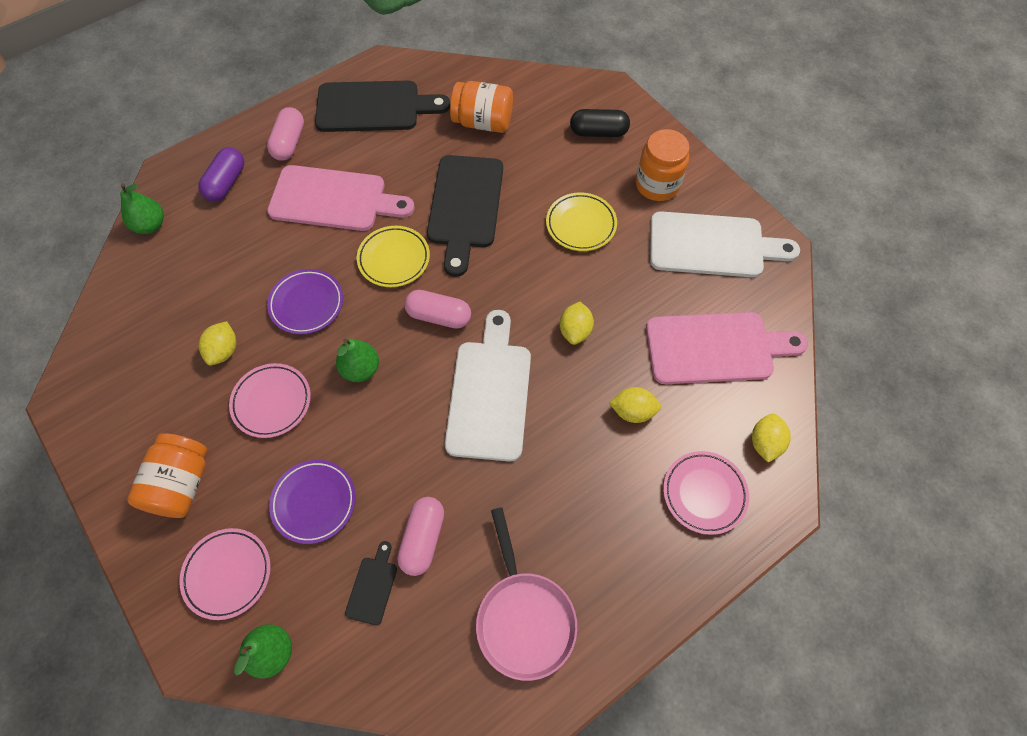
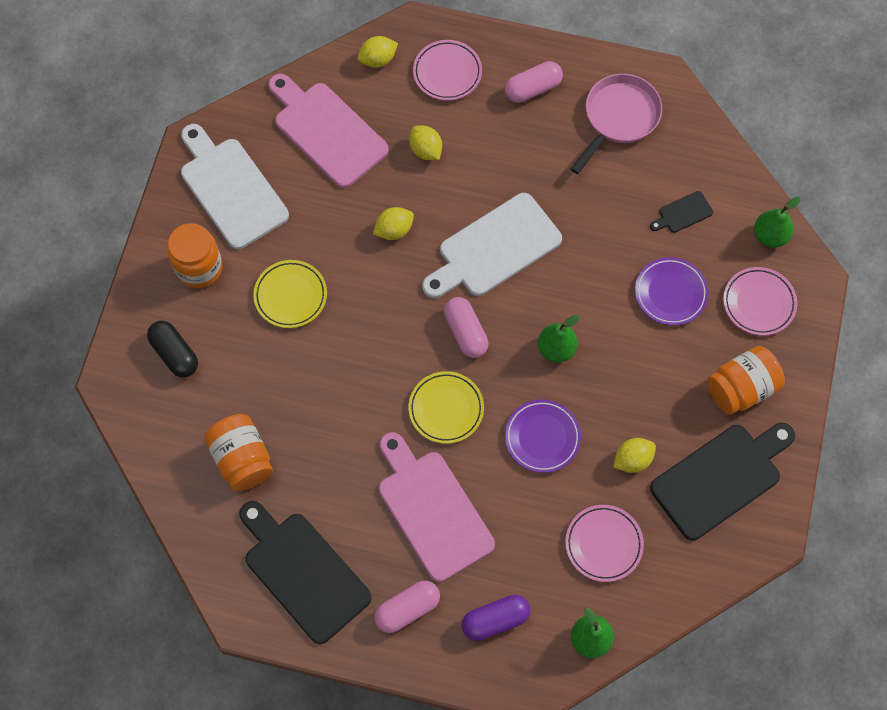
camera: 130 degrees left, 5 degrees up
pink plate [229,363,311,438] -> pink plate moved to [565,505,644,582]
pink capsule [397,497,444,576] -> pink capsule moved to [505,61,563,103]
black cutting board [427,155,503,277] -> black cutting board moved to [650,423,795,541]

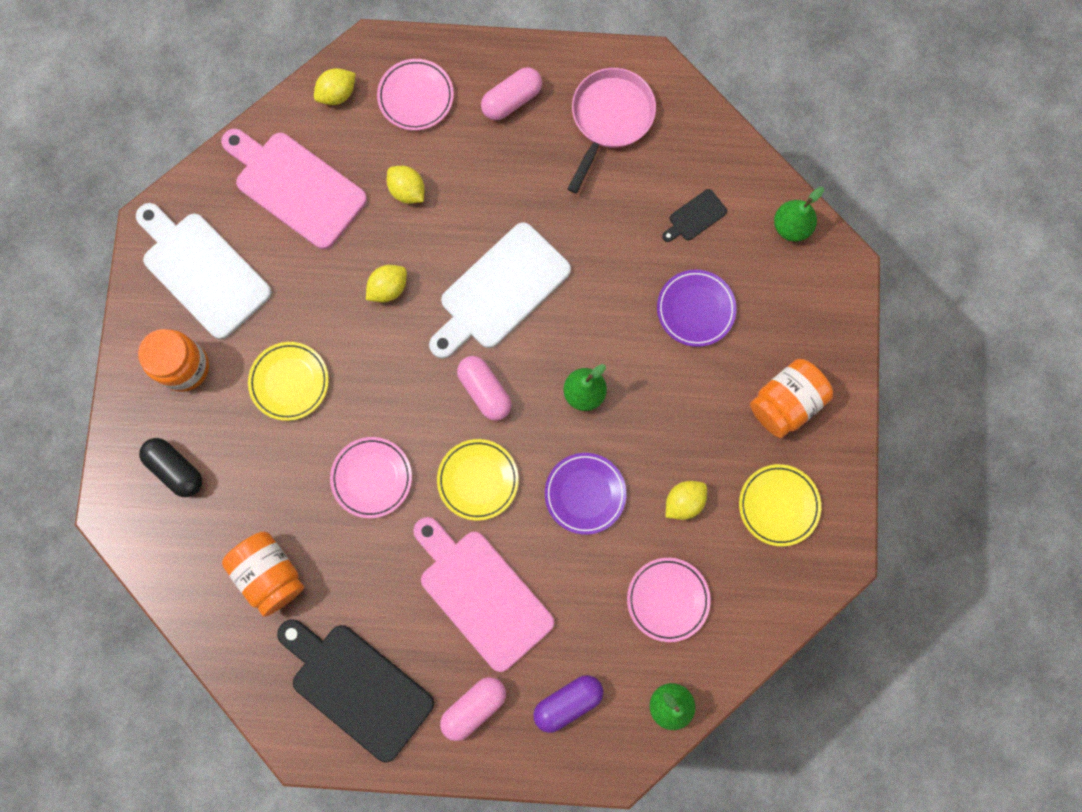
camera: 10 degrees left, 10 degrees up
black cutting board [650,423,795,541] -> yellow plate [739,464,821,546]
pink plate [723,267,797,335] -> pink plate moved to [330,437,412,518]

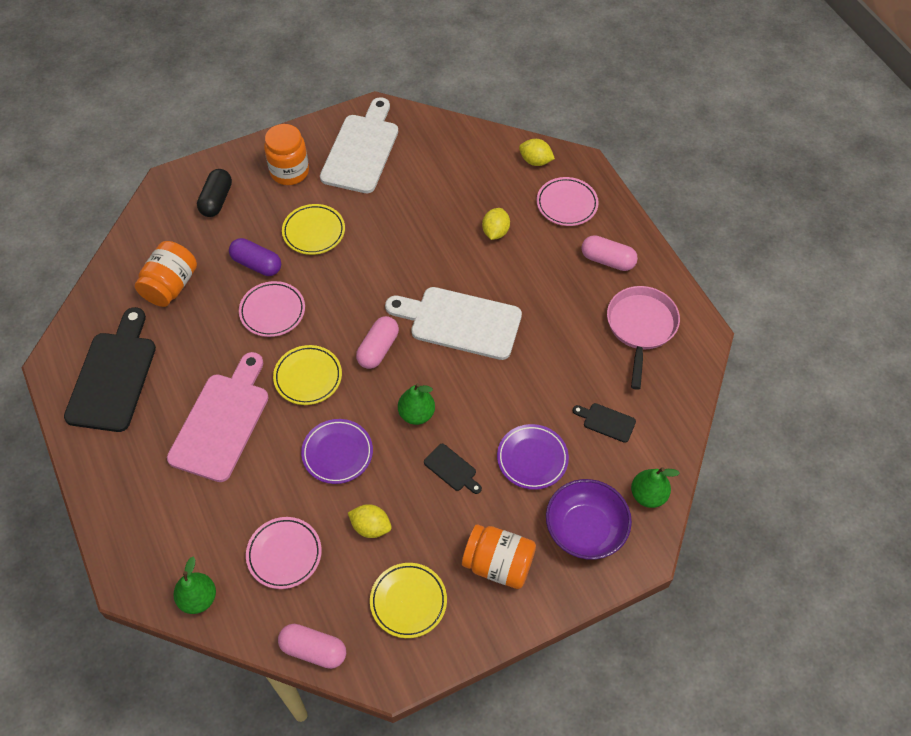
camera: 60 degrees right, 20 degrees down
pink cutting board [221,129,367,249] -> none
yellow lemon [366,265,407,302] -> none
pink capsule [440,677,506,741] -> pink capsule moved to [278,624,346,669]
purple capsule [533,675,603,733] -> purple capsule moved to [229,238,281,276]
pink pan [568,68,656,193] -> pink pan turned 75 degrees counterclockwise [607,286,680,390]
none -> black cutting board [424,444,482,494]
none -> purple bowl [546,479,632,560]

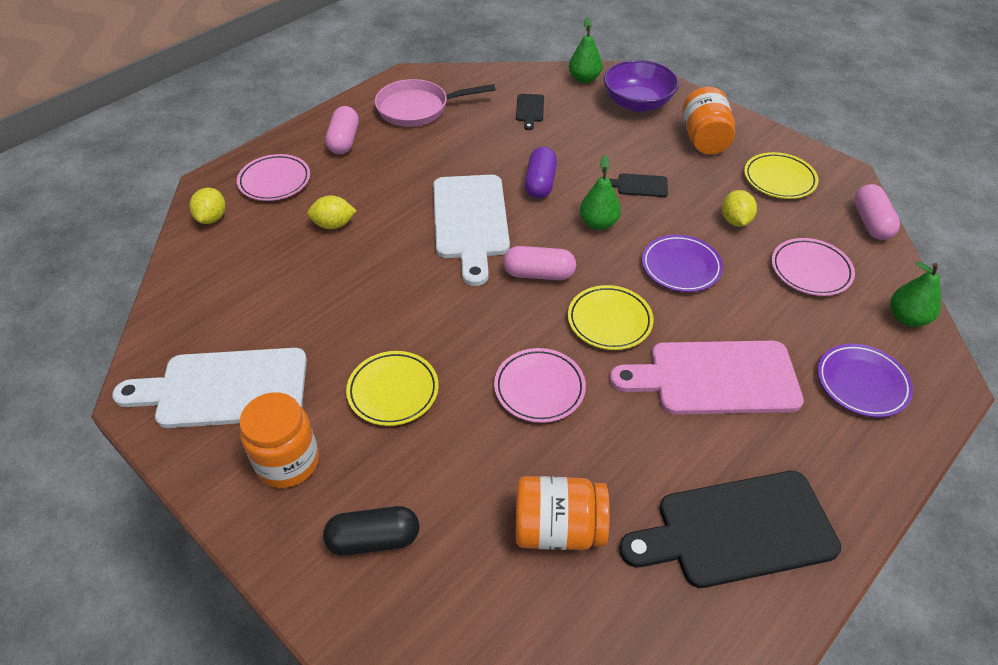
camera: 110 degrees left, 10 degrees down
purple capsule [229,238,281,276] -> purple capsule moved to [525,147,557,199]
black cutting board [424,444,482,494] -> black cutting board turned 105 degrees counterclockwise [609,173,668,197]
purple plate [497,424,569,490] -> purple plate moved to [817,344,913,417]

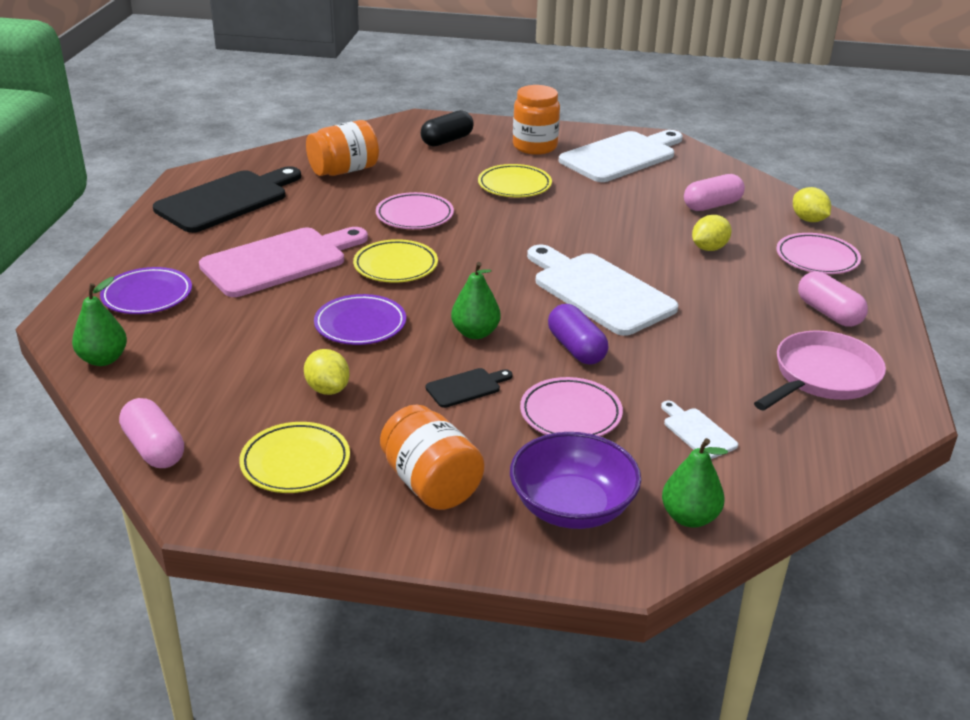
camera: 145 degrees right, 15 degrees down
pink capsule [503,246,576,280] -> pink capsule moved to [684,174,745,211]
black cutting board [516,94,544,130] -> white cutting board [661,401,738,459]
pink plate [772,238,855,296] -> pink plate moved to [520,377,623,436]

